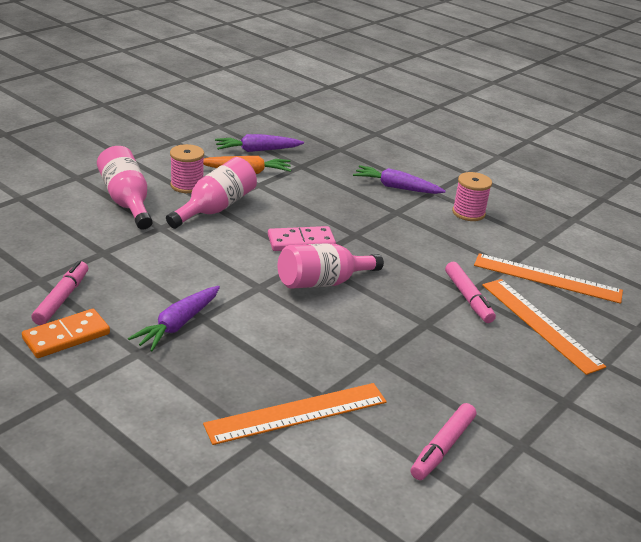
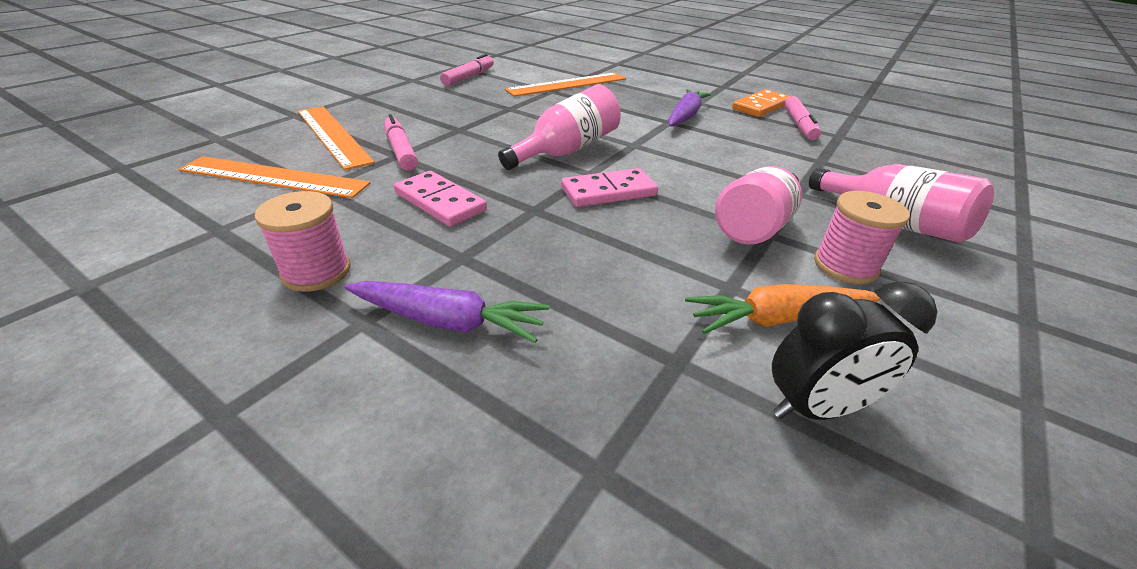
camera: 175 degrees right, 5 degrees up
purple carrot [215,134,304,152] -> black clock [772,281,938,420]
none -> pink domino [394,171,487,227]

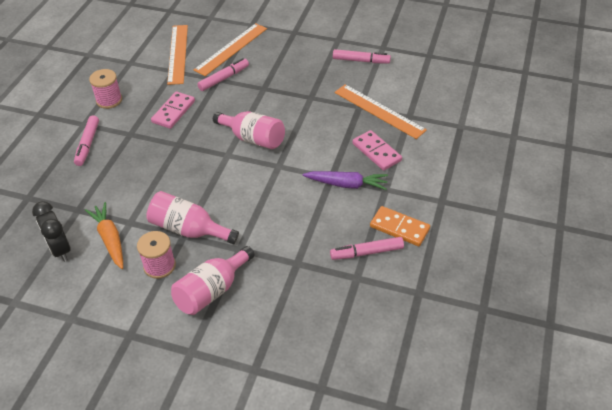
camera: 75 degrees right, 10 degrees up
purple carrot [344,281,550,343] -> pink marker [74,115,99,166]
pink domino [561,168,658,207] -> pink domino moved to [352,130,402,171]

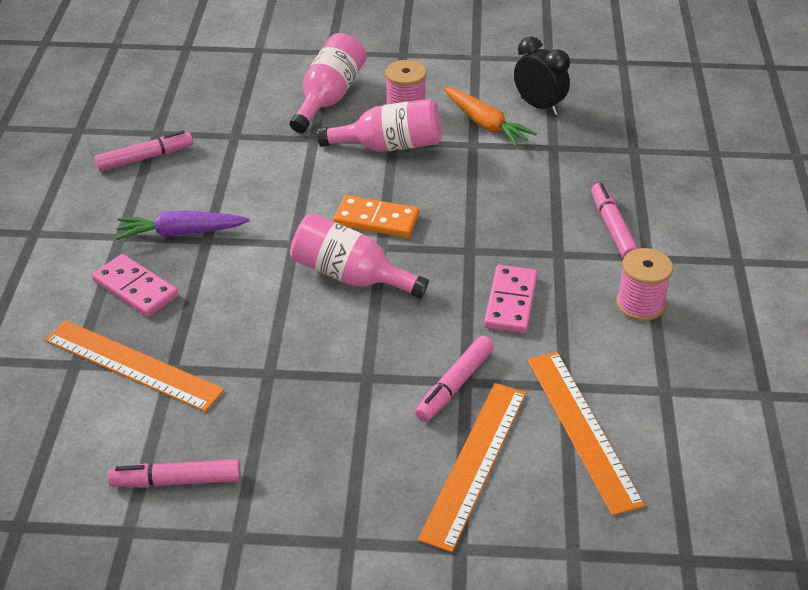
camera: 165 degrees right, 5 degrees down
orange domino [370,206,430,246] -> orange domino moved to [334,195,419,238]

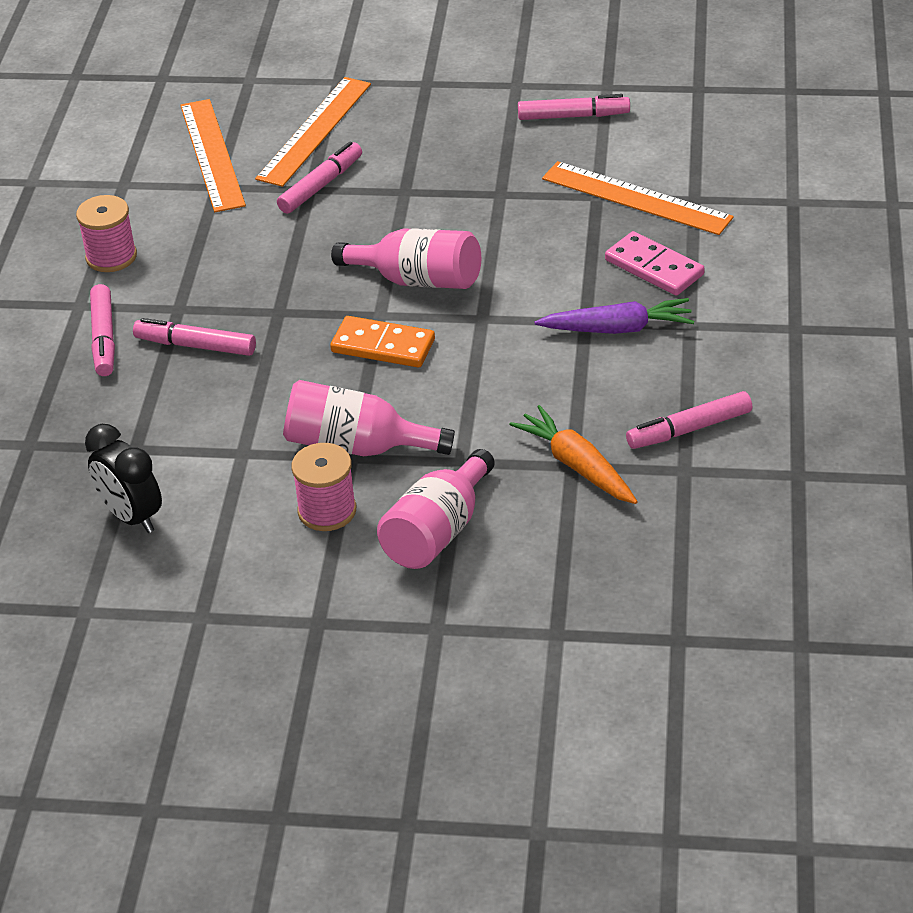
camera: 175 degrees left, 0 degrees up
orange carrot [444,87,537,146] -> orange carrot moved to [510,405,638,504]
pink domino [484,265,537,333] -> none
none -> pink marker [133,318,256,356]

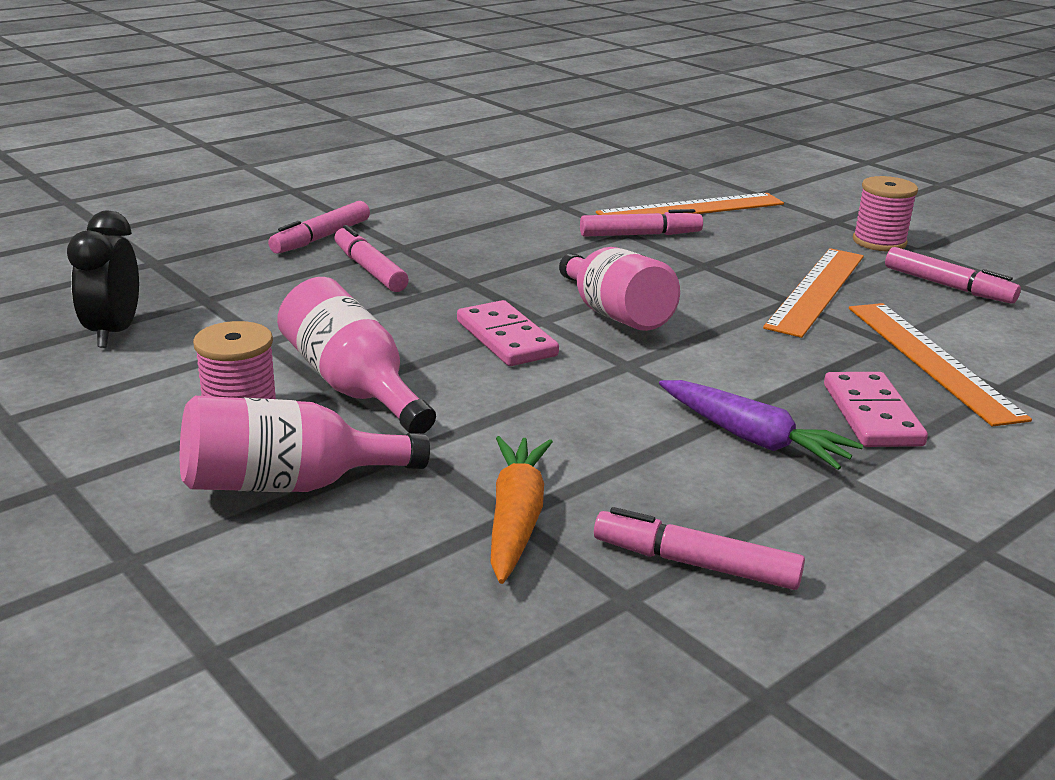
camera: 40 degrees right, 15 degrees down
pink spool [76,195,137,272] -> pink spool moved to [853,176,918,251]
orange ruler [180,99,246,212] -> orange ruler moved to [763,248,864,338]
orange domino [330,316,435,368] -> pink domino [457,300,559,366]

